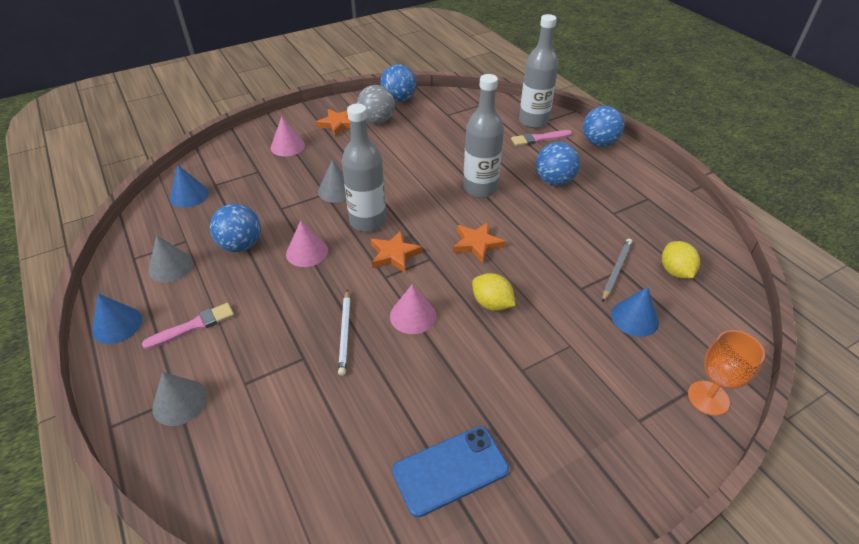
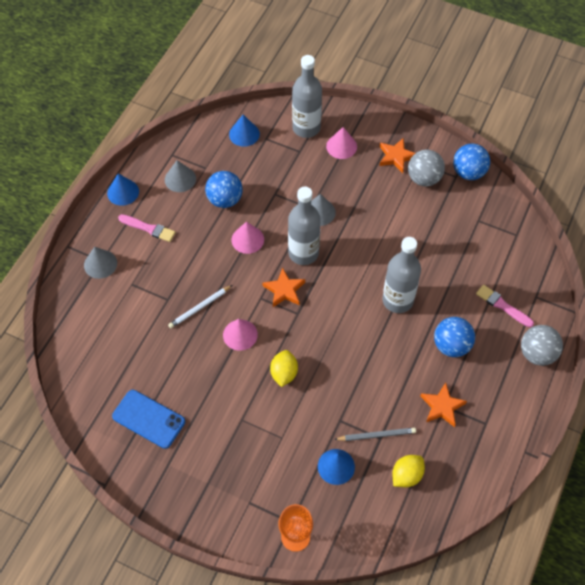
camera: 55 degrees right, 15 degrees up
orange star [453,222,505,263] -> orange star moved to [420,382,467,427]
grey bottle [519,14,559,128] -> grey bottle moved to [292,55,322,138]
blue ball [583,106,624,147] -> grey ball [521,325,563,366]

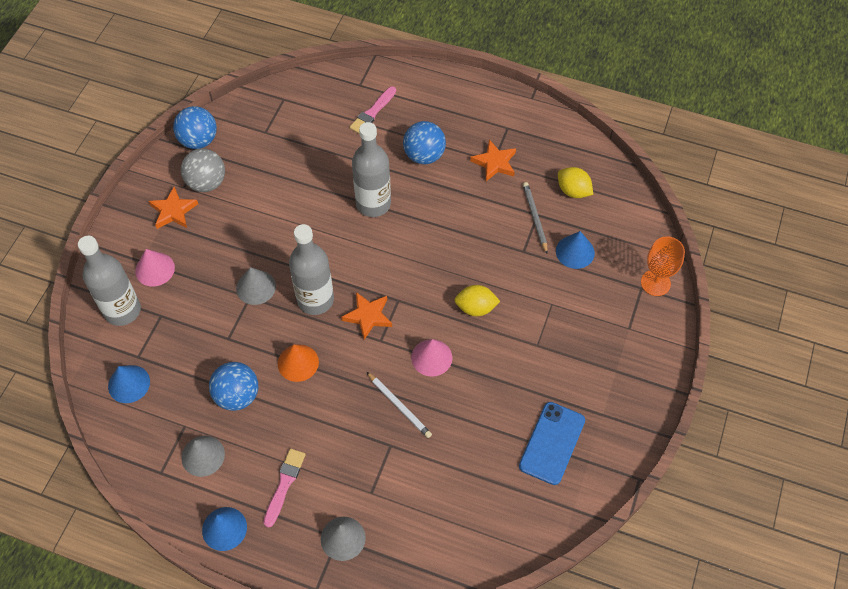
camera: 95 degrees left, 0 degrees up
pink cone [232,222,264,254] -> orange cone [278,344,319,382]
grey ball [521,325,563,366] -> none

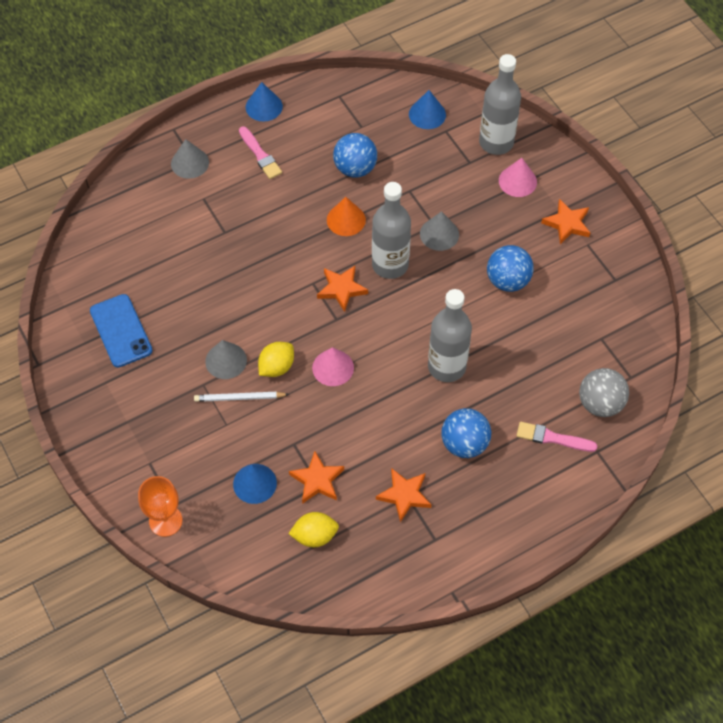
camera: 130 degrees right, 0 degrees up
blue ball [173,106,217,149] -> blue ball moved to [487,245,534,292]
grey ball [181,148,225,192] -> grey ball moved to [579,368,629,417]
grey cone [181,436,225,477] -> grey cone moved to [205,340,247,379]
pink brush [350,86,396,134] -> pink brush turned 60 degrees counterclockwise [516,422,598,452]
white pencil [367,372,432,438] -> white pencil moved to [194,392,289,402]
pink cone [411,339,452,377] -> pink cone moved to [312,347,354,386]
grey pencil [523,182,548,253] -> orange star [289,451,344,504]

